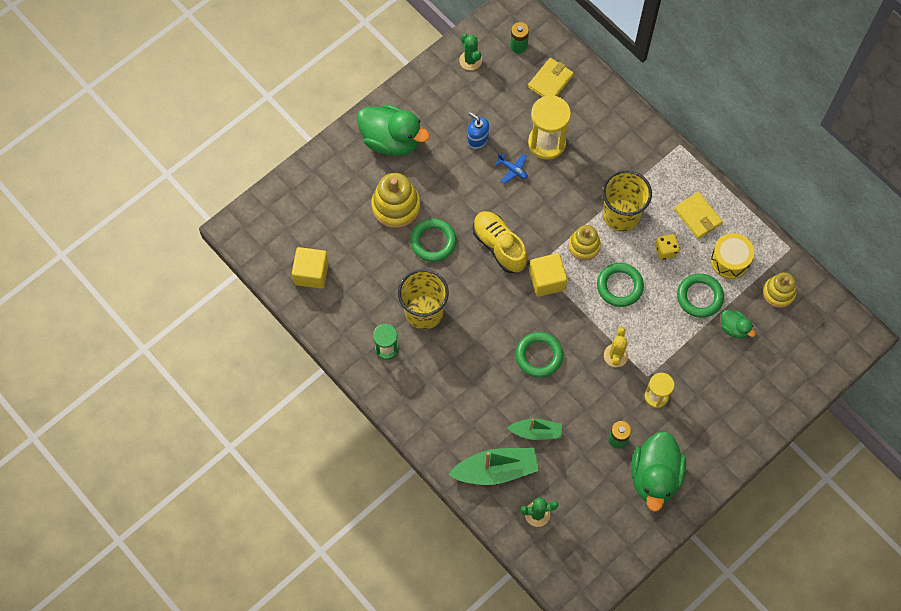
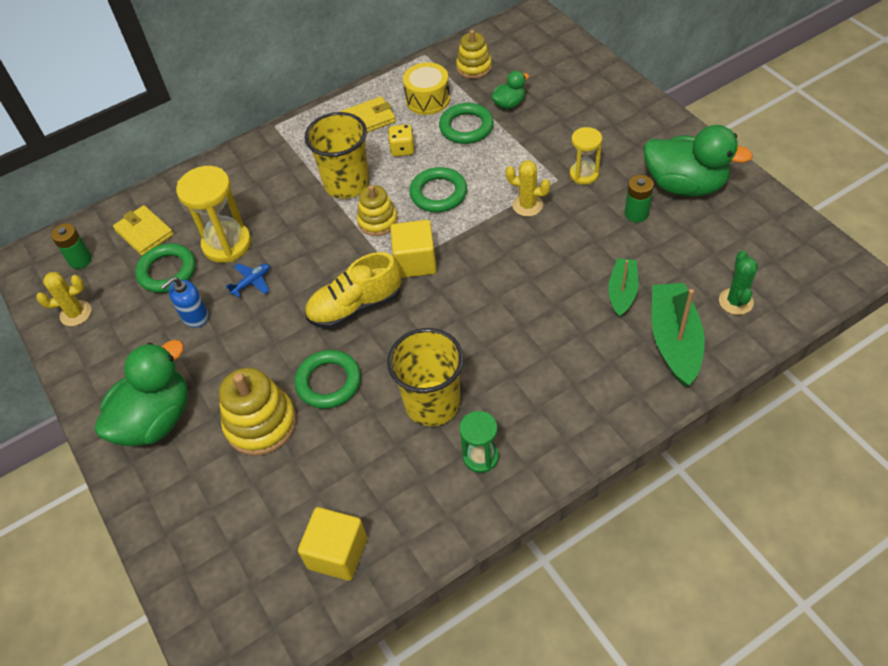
camera: 75 degrees left, 15 degrees down
green cactus [459,34,482,70] -> yellow cactus [36,272,91,326]
green ring [515,332,563,378] -> green ring moved to [135,243,196,293]

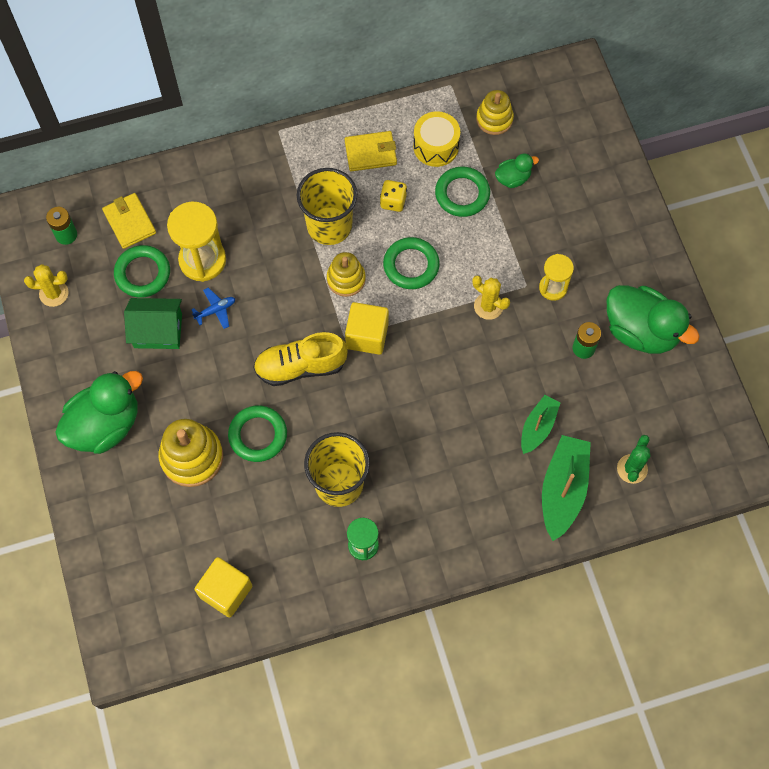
camera: 10 degrees right, 15 degrees up
blue soap dispenser [161,277,209,328] -> green house [124,298,182,349]

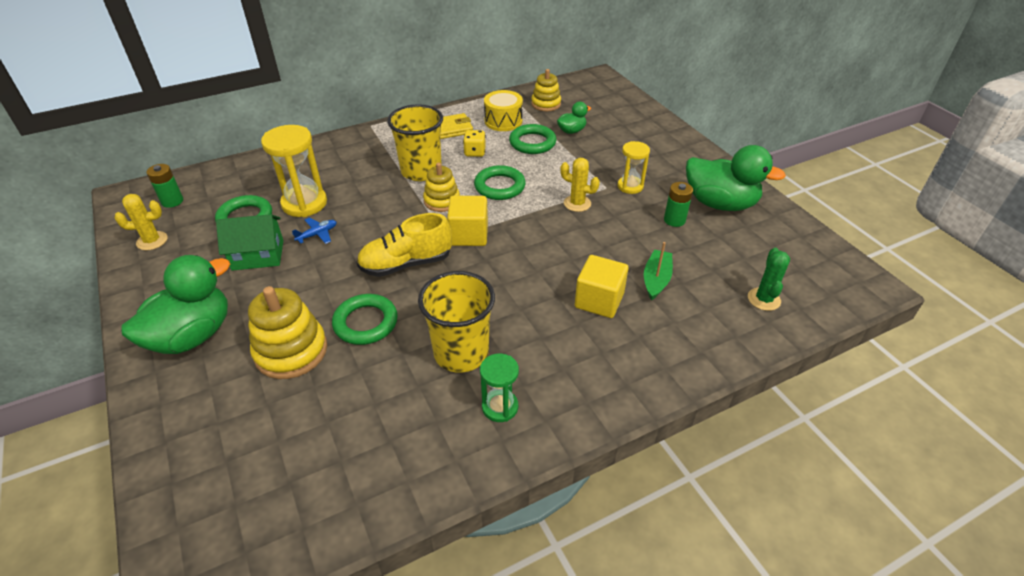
camera: 10 degrees left, 25 degrees down
yellow wallet [102,193,156,249] -> none
yellow cube [194,557,252,618] -> yellow cube moved to [575,255,628,318]
green boat [542,435,591,541] -> none

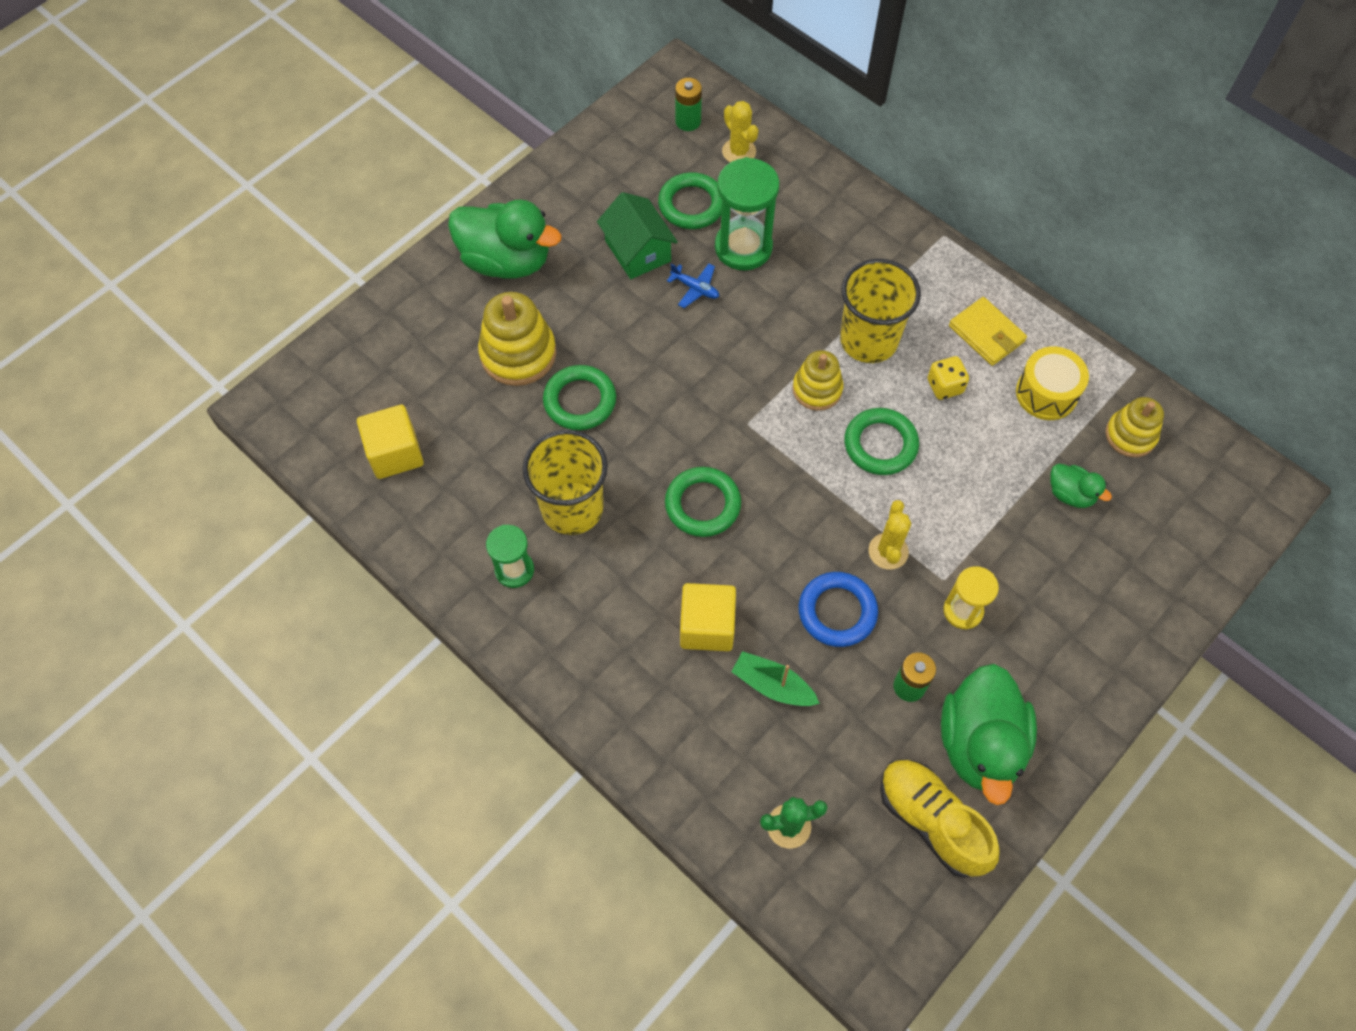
camera: 70 degrees right, 20 degrees up
yellow cactus [115,194,168,250] -> yellow cactus moved to [722,101,758,162]
yellow hourglass [261,125,327,217] -> green hourglass [715,157,779,271]
yellow shoe [357,213,452,277] -> yellow shoe moved to [880,759,1000,878]
yellow cube [447,196,488,246] -> yellow cube moved to [357,405,424,479]
green ring [509,124,556,154] -> green ring moved to [665,467,741,537]
green boat [644,242,673,300] -> green boat turned 150 degrees counterclockwise [731,651,820,706]
none -> blue ring [799,572,878,647]

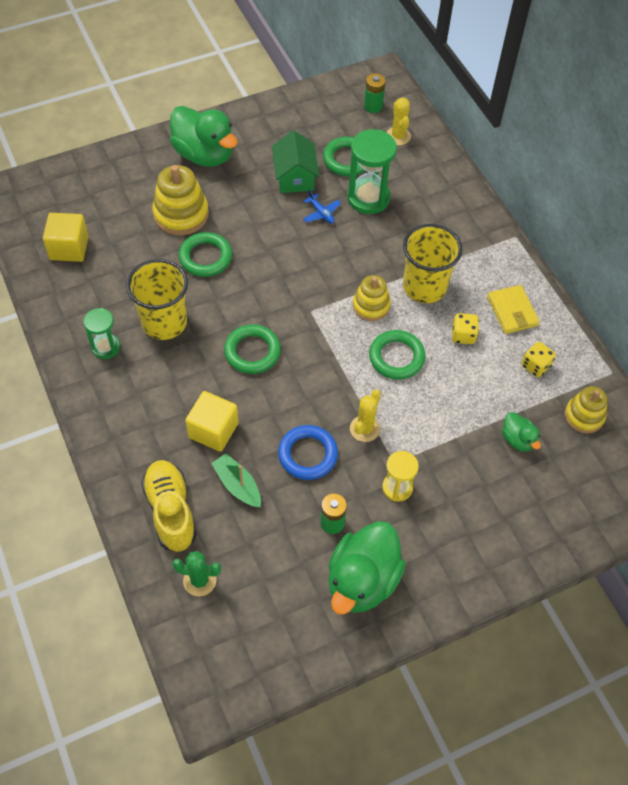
camera: 20 degrees right, 5 degrees down
yellow shoe [880,759,1000,878] -> yellow shoe moved to [141,460,197,552]
yellow drum [1016,347,1089,420] -> yellow dice [522,342,556,377]

